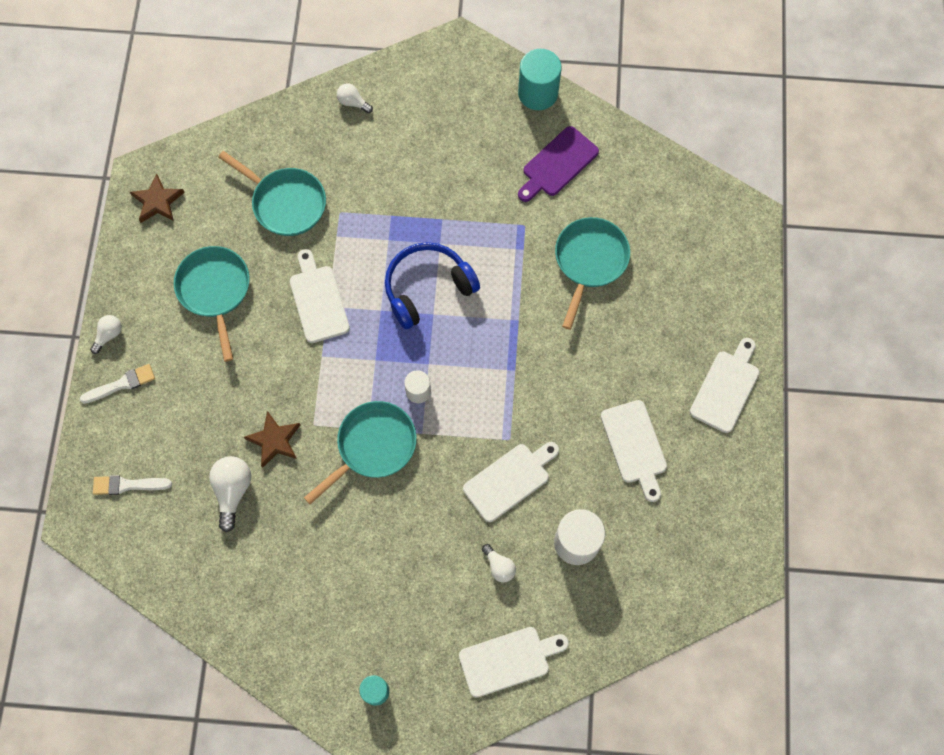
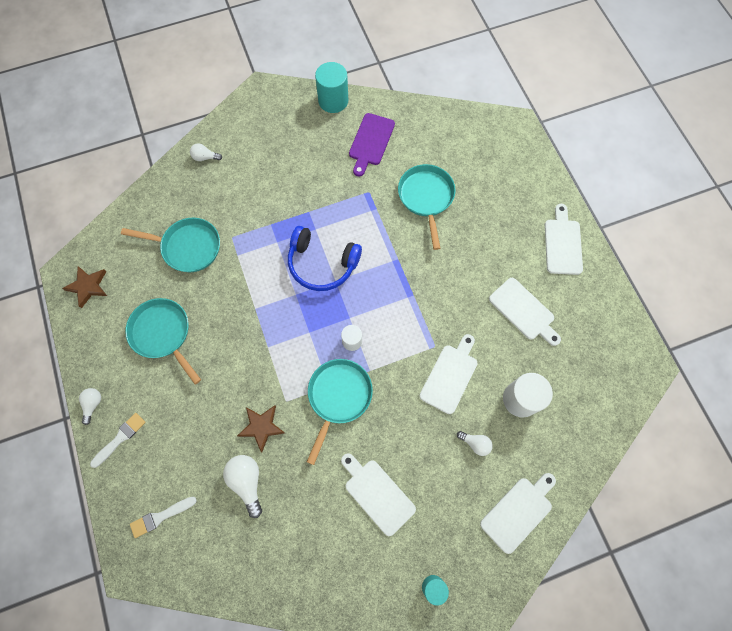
camera: 25 degrees left, 0 degrees up
white cutting board [290,249,350,343] -> white cutting board moved to [341,453,416,536]
blue headphones [385,242,480,329] -> blue headphones turned 105 degrees counterclockwise [288,226,362,291]

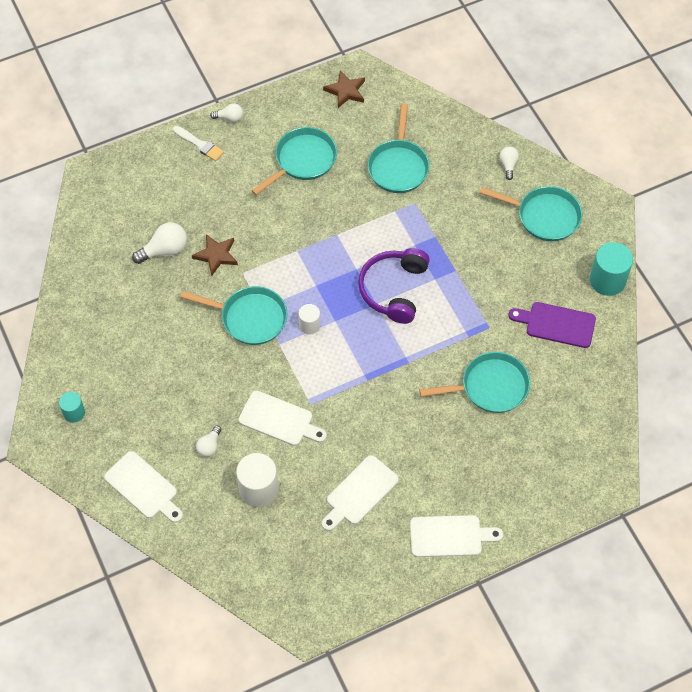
camera: 85 degrees right, 10 degrees down
white brush [130,497,197,538] -> none
blue headphones [288,226,362,291] -> purple headphones [358,248,430,324]
white cutting board [341,453,416,536] -> none
none -> turquoise pan [479,186,582,241]

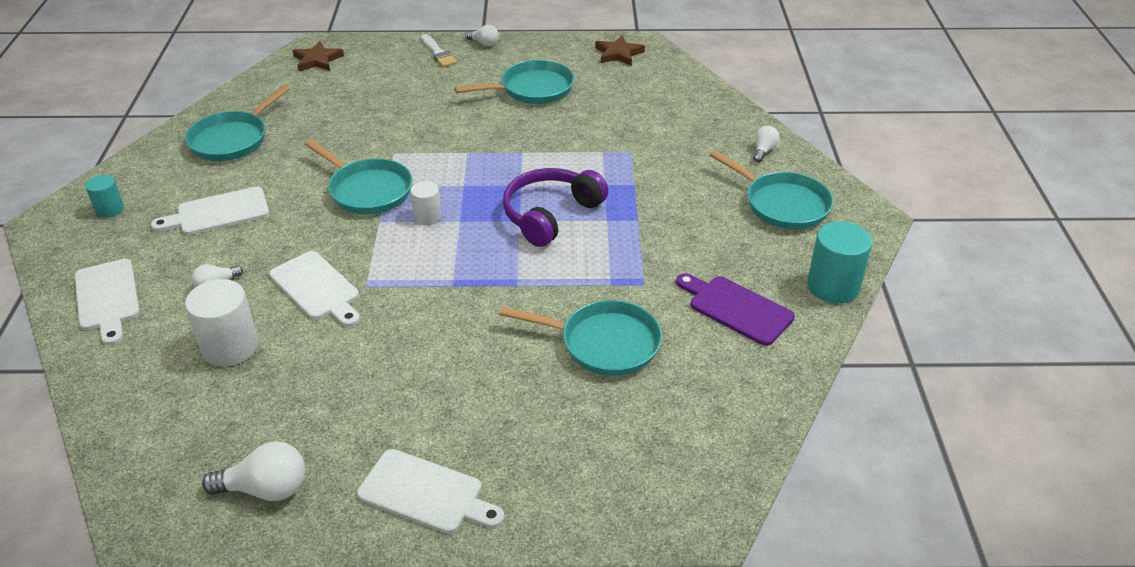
camera: 25 degrees right, 20 degrees down
white light bulb [132,222,187,264] -> white light bulb moved to [202,441,305,501]
brown star [192,234,238,276] -> brown star moved to [293,41,344,71]
white cutting board [322,455,399,531] -> white cutting board moved to [151,187,269,235]
turquoise pan [368,104,430,193] -> turquoise pan moved to [185,85,291,161]

